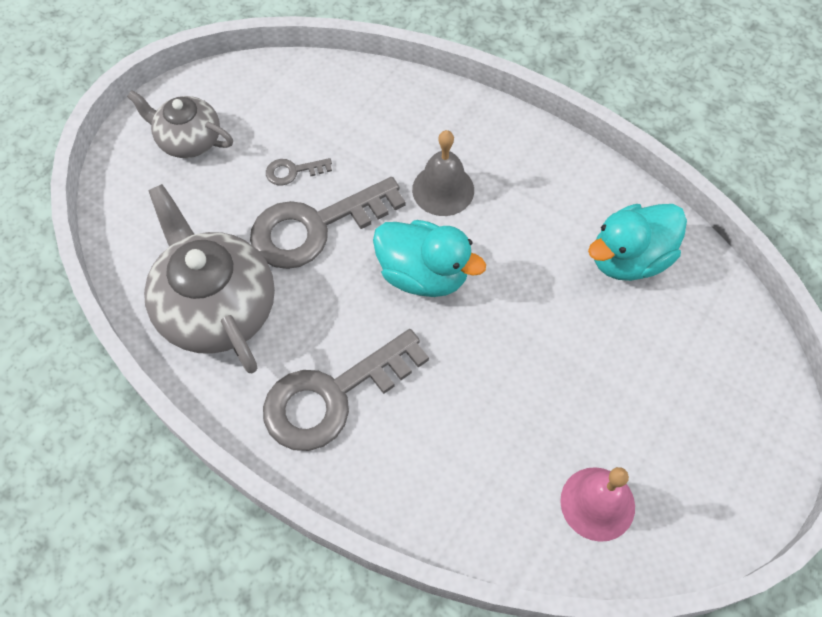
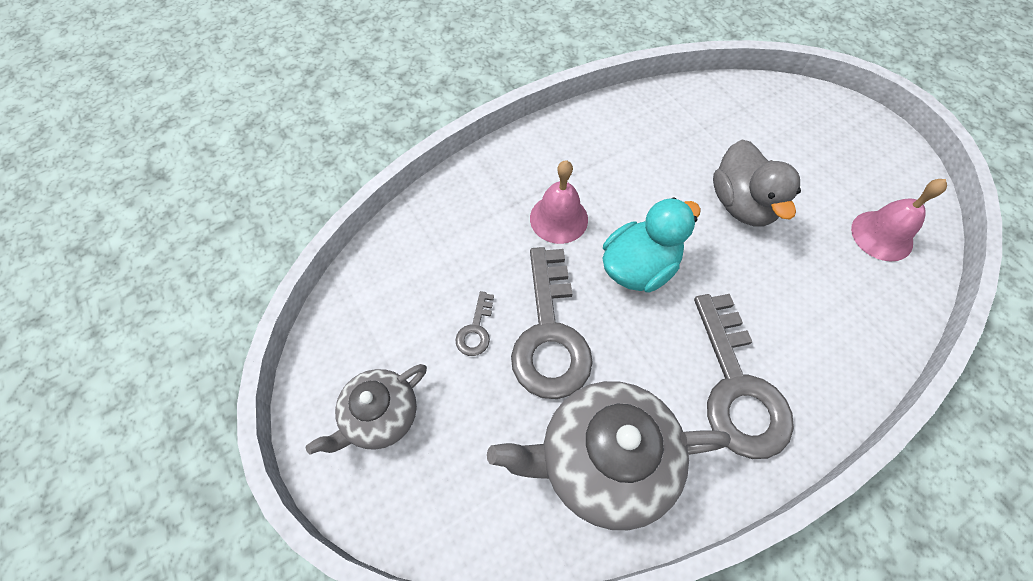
camera: 65 degrees left, 0 degrees up
grey bell [412,130,474,216] -> pink bell [530,160,588,244]
turquoise duck [588,204,687,281] -> none
none -> grey duck [713,140,801,227]

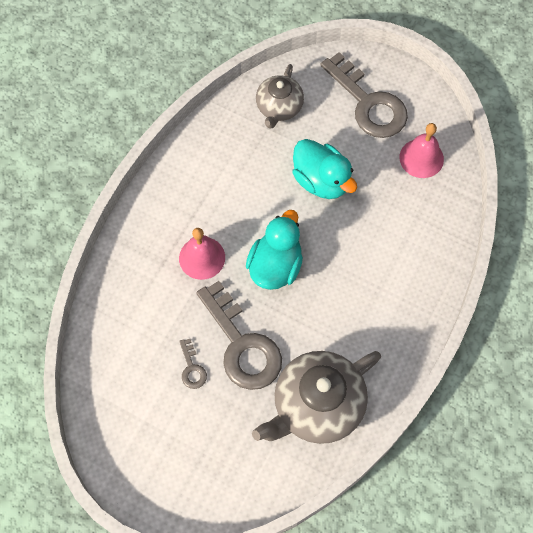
camera: 30 degrees left, 5 degrees up
grey teapot [306,364,427,454] -> grey teapot moved to [256,64,304,129]
grey key [694,294,794,459] -> grey key moved to [321,52,408,138]
grey duck [713,140,801,227] -> turquoise duck [292,139,357,199]

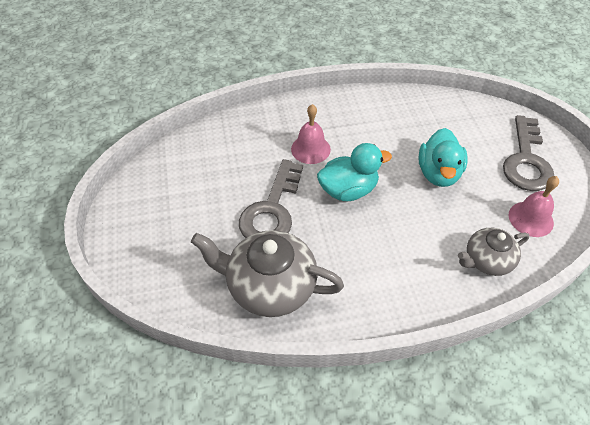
camera: 50 degrees right, 15 degrees down
grey key [179,339,207,389] -> none
grey teapot [256,64,304,129] -> grey teapot moved to [458,228,530,276]

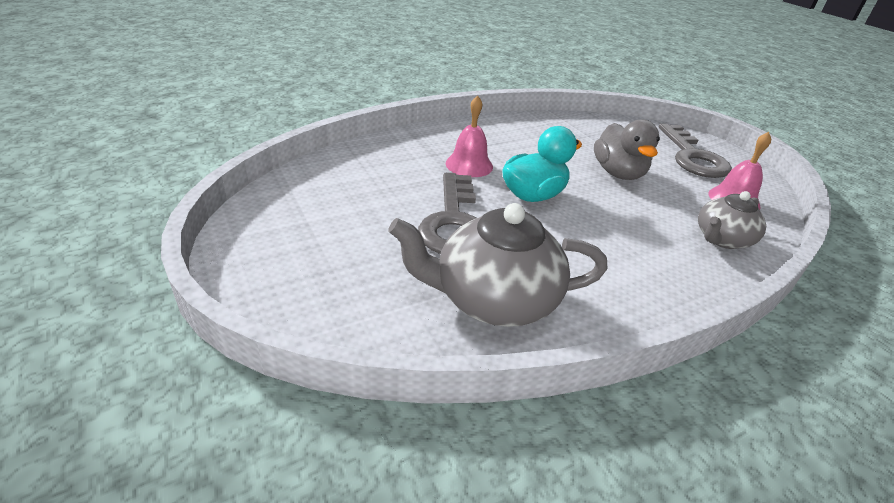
camera: 20 degrees left, 15 degrees down
turquoise duck [418,128,468,187] -> grey duck [594,119,660,180]

